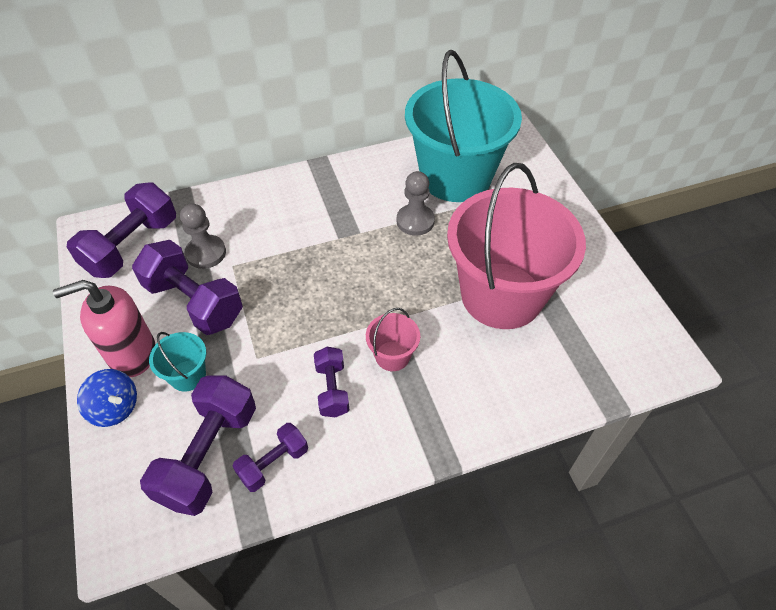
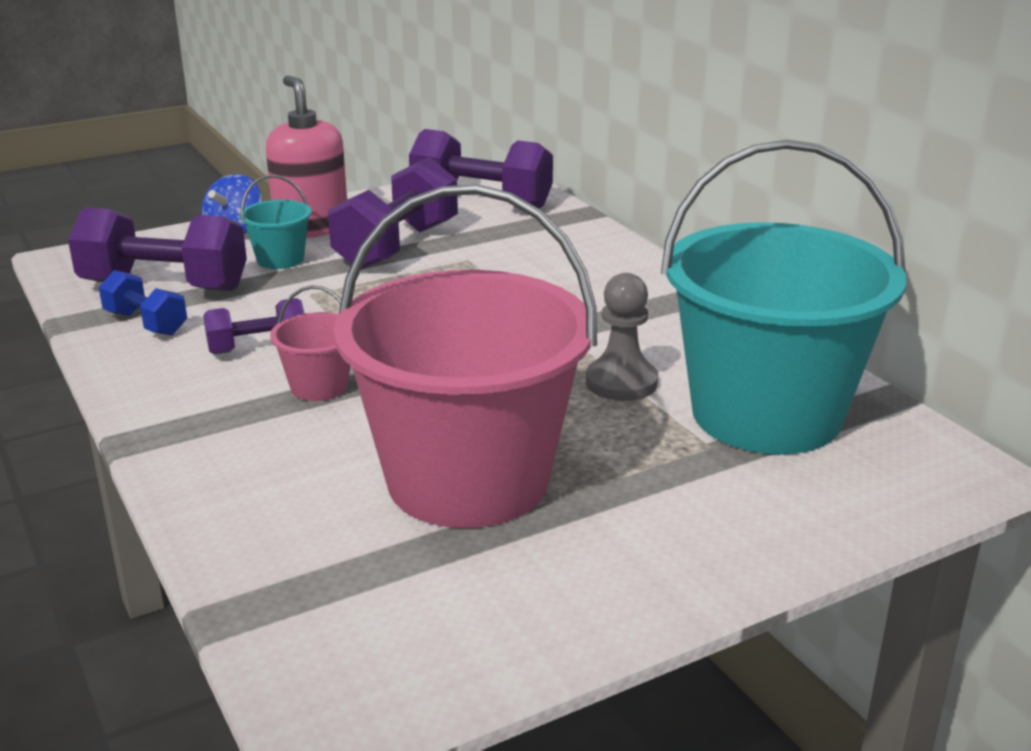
camera: 80 degrees right, 25 degrees down
grey pawn [180,204,226,269] -> none
purple dumbbell [232,423,308,492] -> blue dumbbell [99,270,187,336]

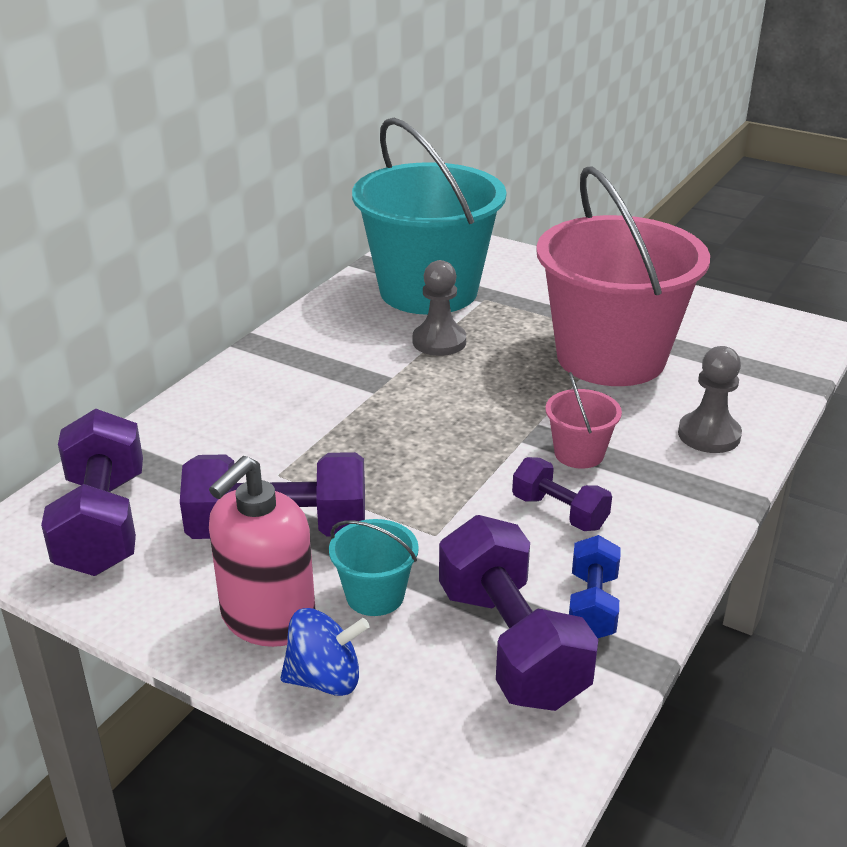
camera: 120 degrees left, 5 degrees up
none -> grey pawn [678,346,742,453]

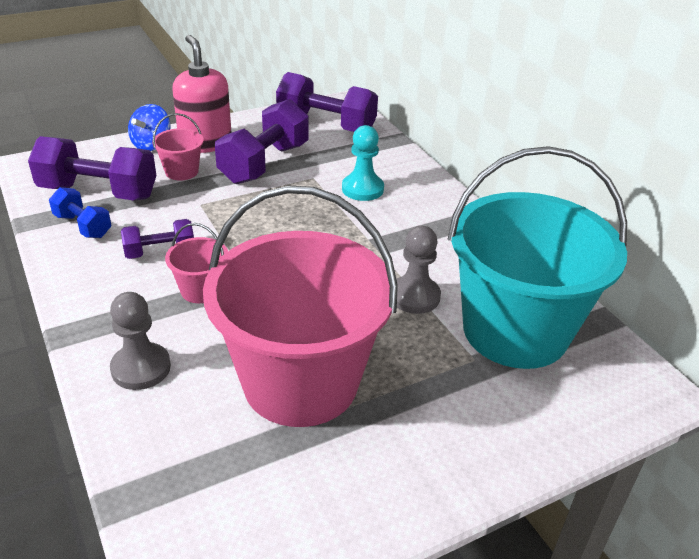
camera: 120 degrees right, 5 degrees up
turquoise bucket [329,519,419,616] -> pink bucket [152,113,204,180]
none -> turquoise pawn [342,125,384,201]

